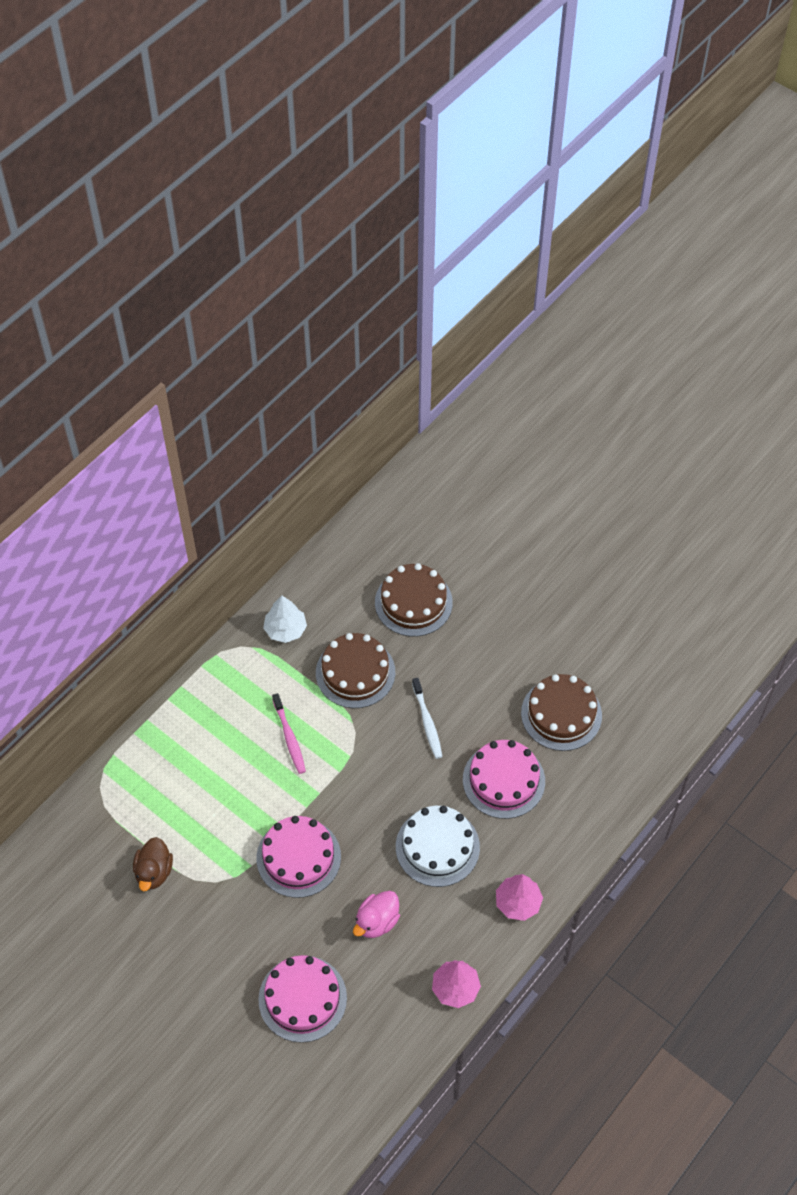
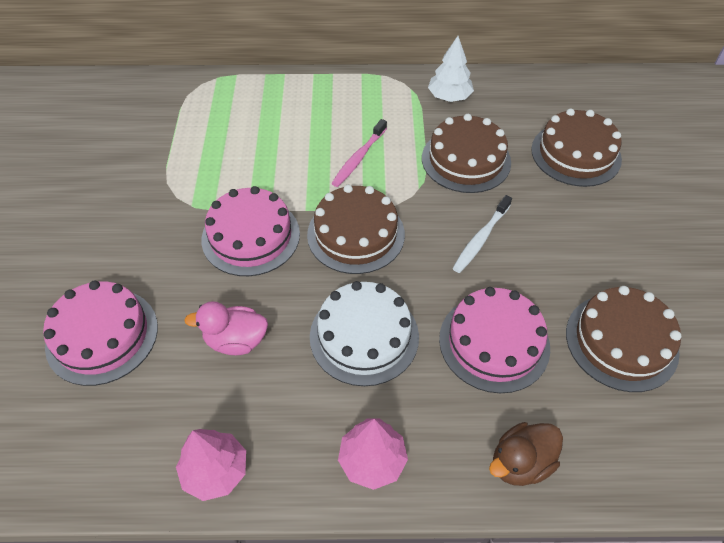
camera: 50 degrees right, 5 degrees down
brown duck [133,837,173,891] -> brown duck moved to [489,422,563,486]
none -> brown cake [307,185,405,274]

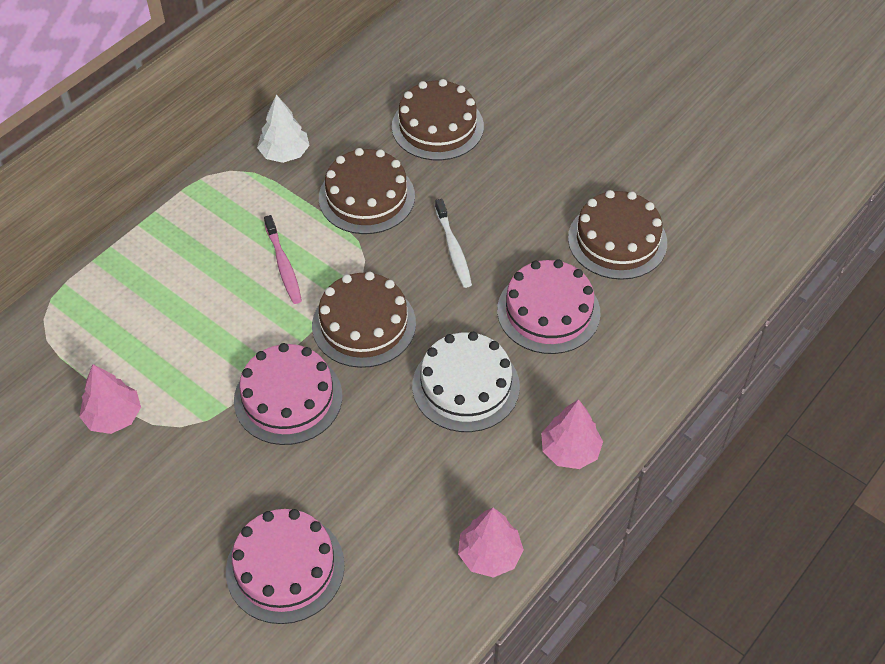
camera: 50 degrees left, 0 degrees up
pink duck [184,301,268,355] -> none
brown duck [489,422,563,486] -> none
none -> pink tree [79,364,141,434]

